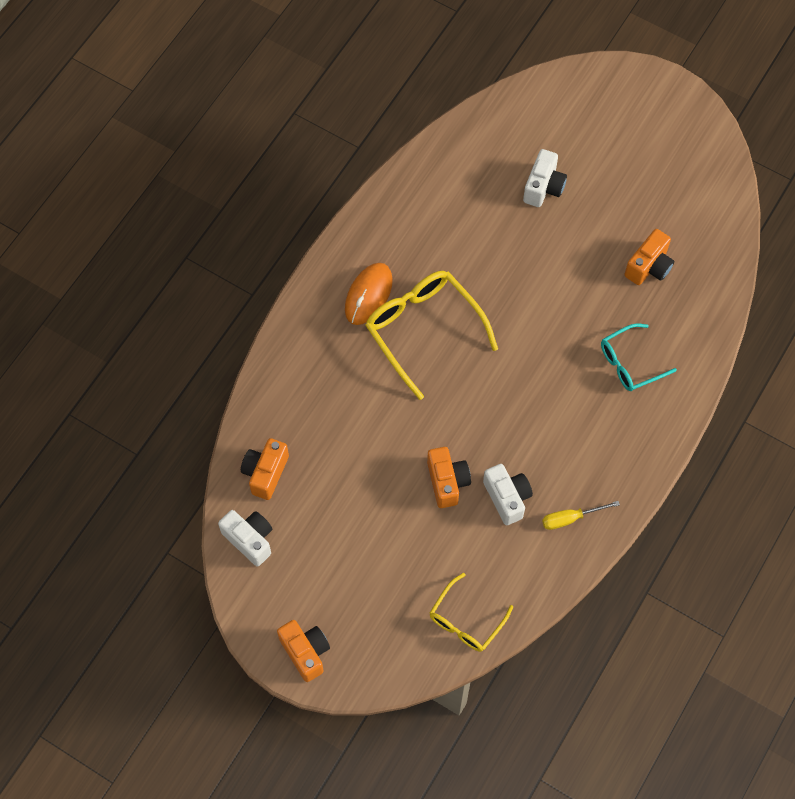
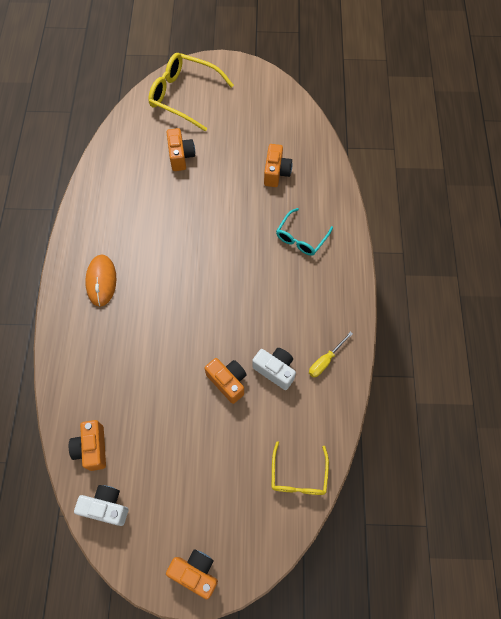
camera: 30 degrees left, 0 degrees up
yellow glasses [365,271,498,400] -> yellow glasses moved to [148,53,234,132]
white camera [523,149,567,207] -> orange camera [166,128,195,171]

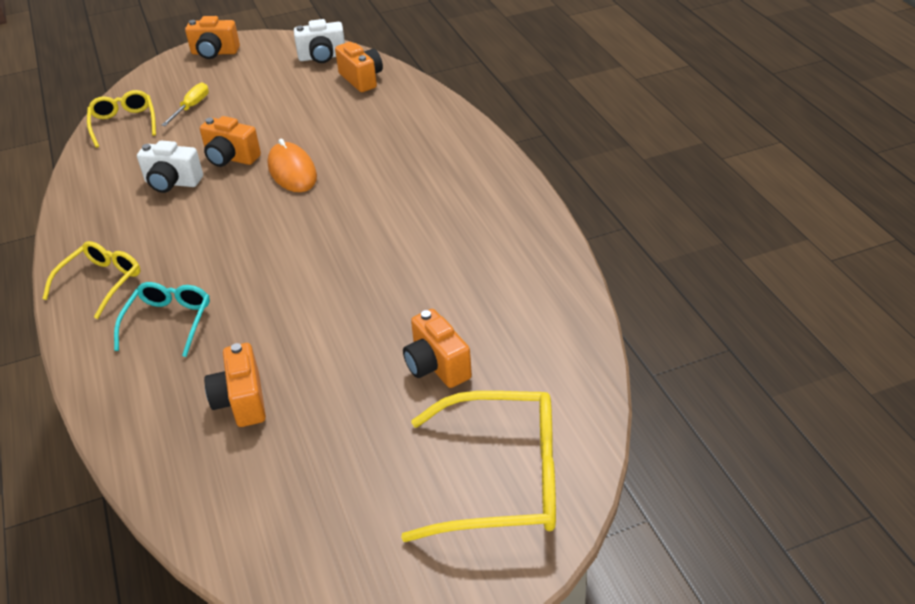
camera: 160 degrees right, 25 degrees down
orange mouse [85,255,116,307] -> orange mouse moved to [268,139,317,192]
yellow screwdriver [309,331,353,378] -> yellow screwdriver moved to [161,83,209,126]
none -> yellow glasses [42,241,141,319]

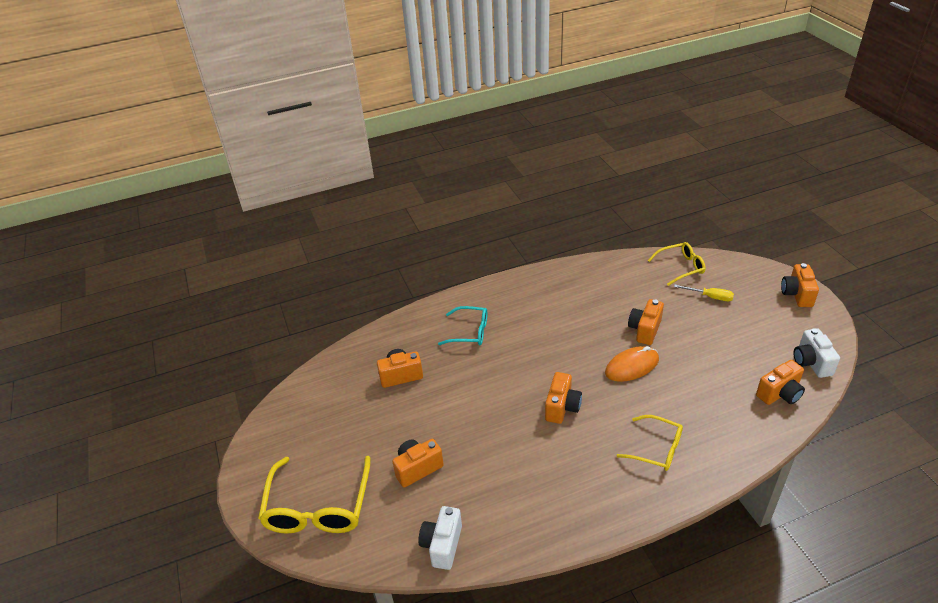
camera: 90 degrees right, 0 degrees up
yellow glasses [42,241,141,319] -> yellow glasses moved to [616,415,683,471]
white camera [137,141,203,193] -> white camera moved to [418,506,462,570]
none -> orange camera [545,372,582,424]

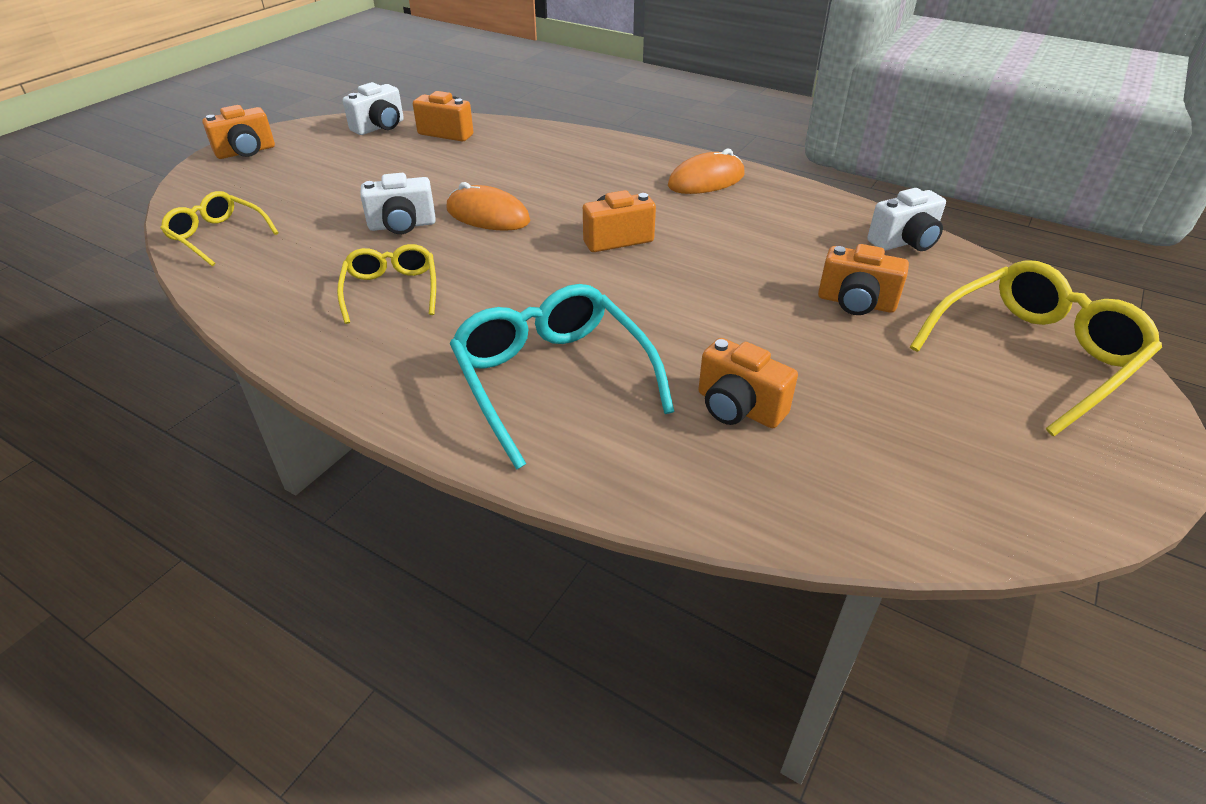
camera: 130 degrees left, 0 degrees up
turquoise glasses [438,306,487,345] -> turquoise glasses [450,284,675,470], size x1.68
yellow glasses [616,415,683,471] -> yellow glasses moved to [337,244,436,324]
orange camera [628,299,664,345] -> white camera [360,173,436,234]
yellow screwdriver [674,285,734,301] -> none
none -> orange mouse [668,149,745,194]

